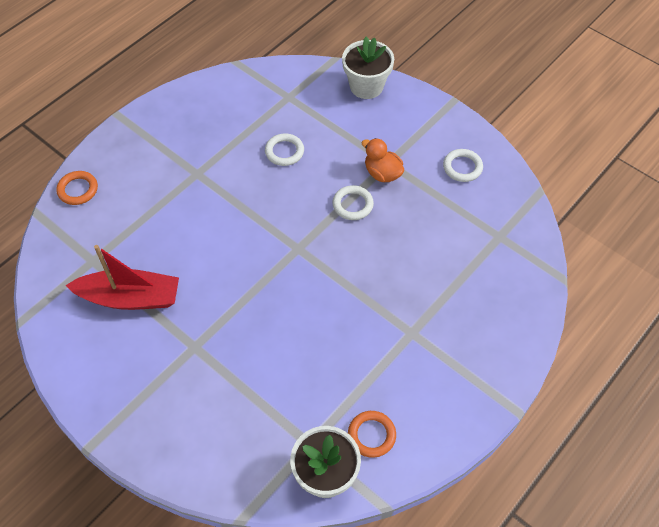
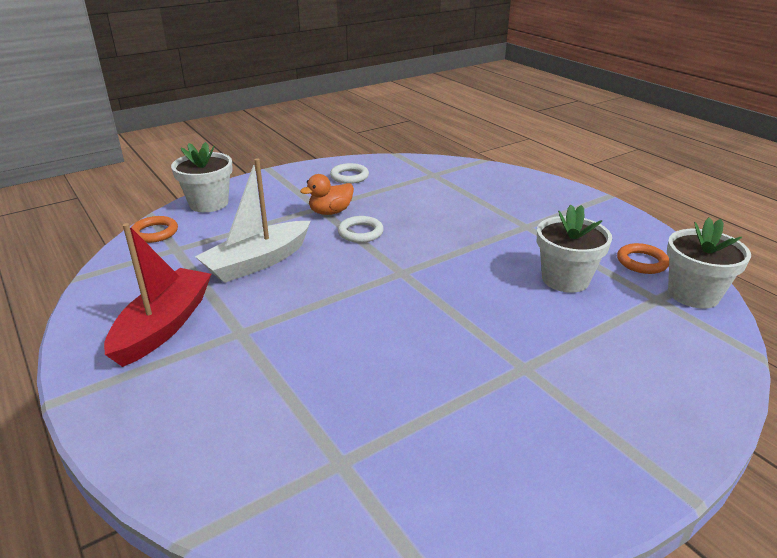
camera: 75 degrees left, 25 degrees down
orange ring [56,171,98,205] -> orange ring moved to [131,216,178,243]
red boat [66,245,179,310] -> red boat moved to [104,223,211,367]
white ring [265,134,304,166] -> white boat [195,158,310,283]
none -> white flower pot [537,205,612,293]

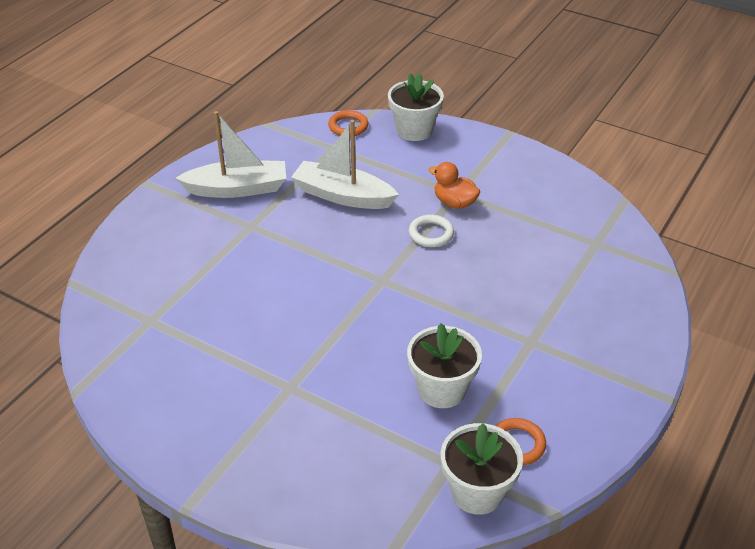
camera: 65 degrees right, 10 degrees up
red boat [104,223,211,367] -> white boat [176,111,286,198]
white ring [330,163,369,184] -> none

